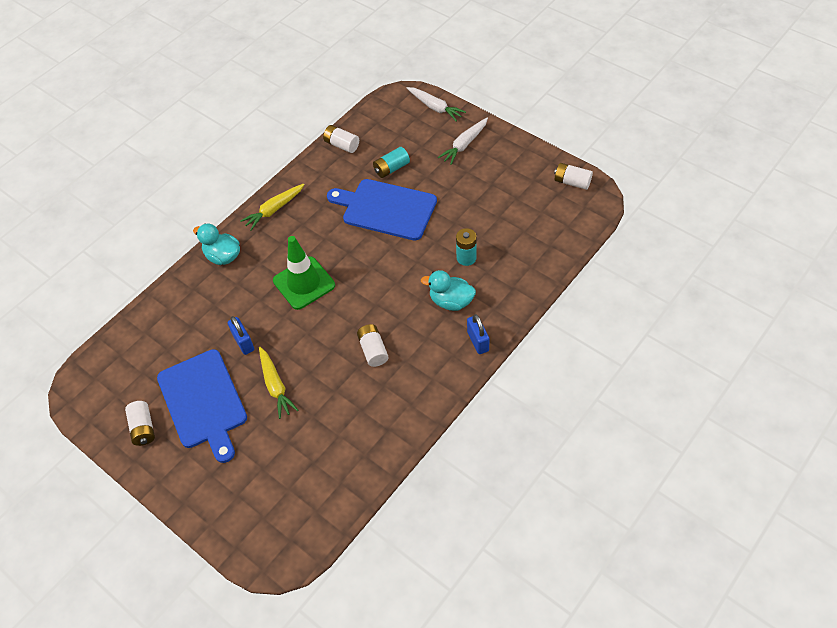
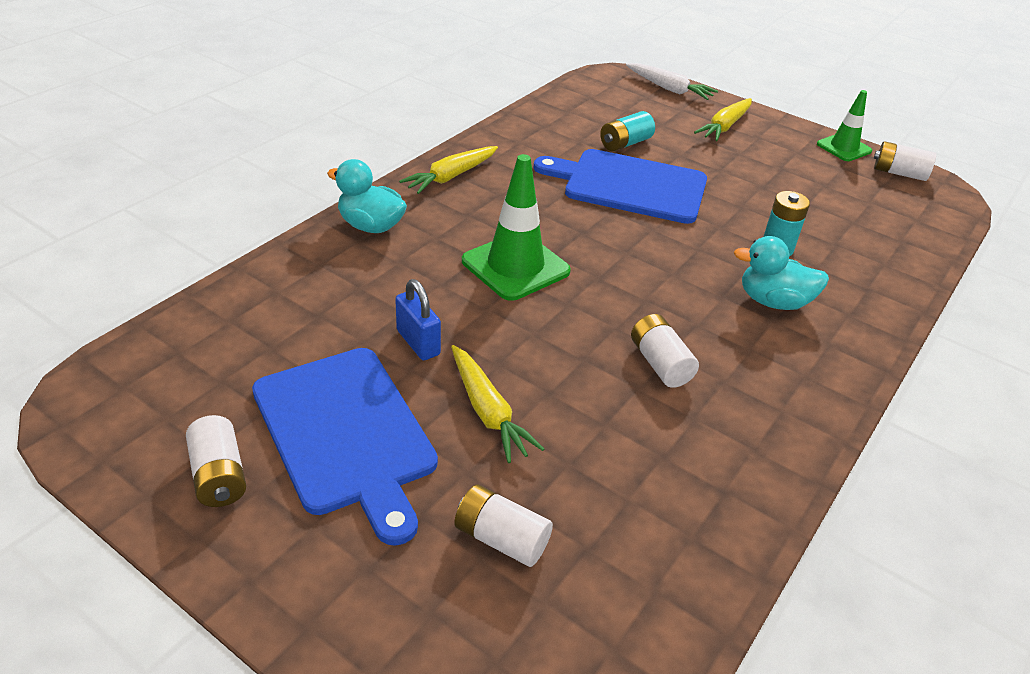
camera: 10 degrees left, 15 degrees down
white battery [323,125,359,153] -> white battery moved to [454,485,553,567]
white carrot [438,118,488,165] -> yellow carrot [694,98,752,141]
blue padlock [467,314,489,354] -> none
none -> green traffic cone [817,90,872,161]

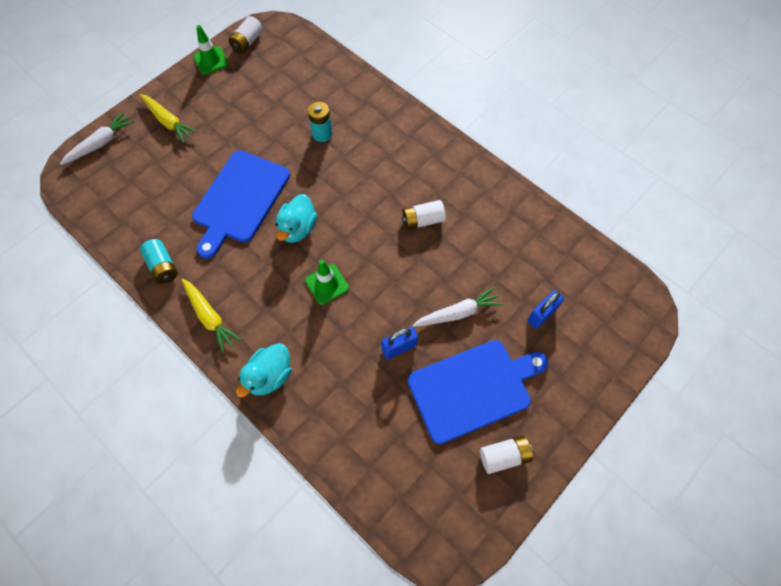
camera: 80 degrees left, 25 degrees up
yellow carrot [451,345,544,463] -> white carrot [412,286,503,327]
white battery [454,485,553,567] -> blue padlock [528,290,564,329]
green traffic cone [462,154,571,301] -> green traffic cone [305,260,349,305], size x0.62
turquoise battery [600,111,655,151] -> turquoise battery moved to [140,239,178,284]
turquoise duck [734,236,829,310] -> turquoise duck moved to [276,194,317,243]

